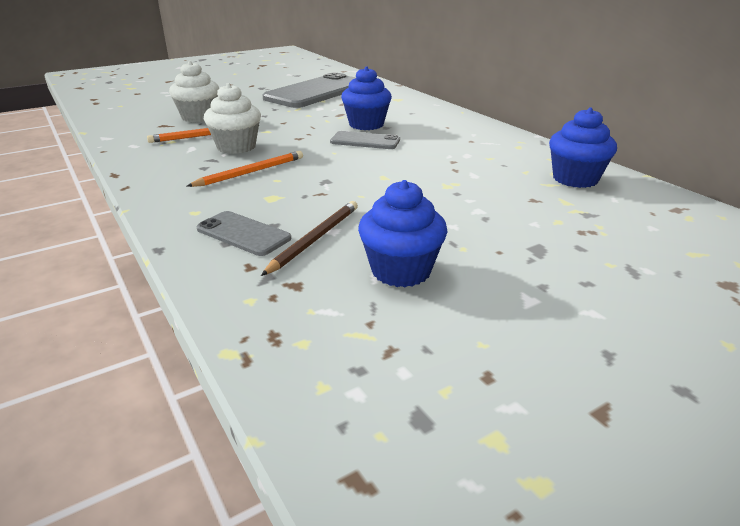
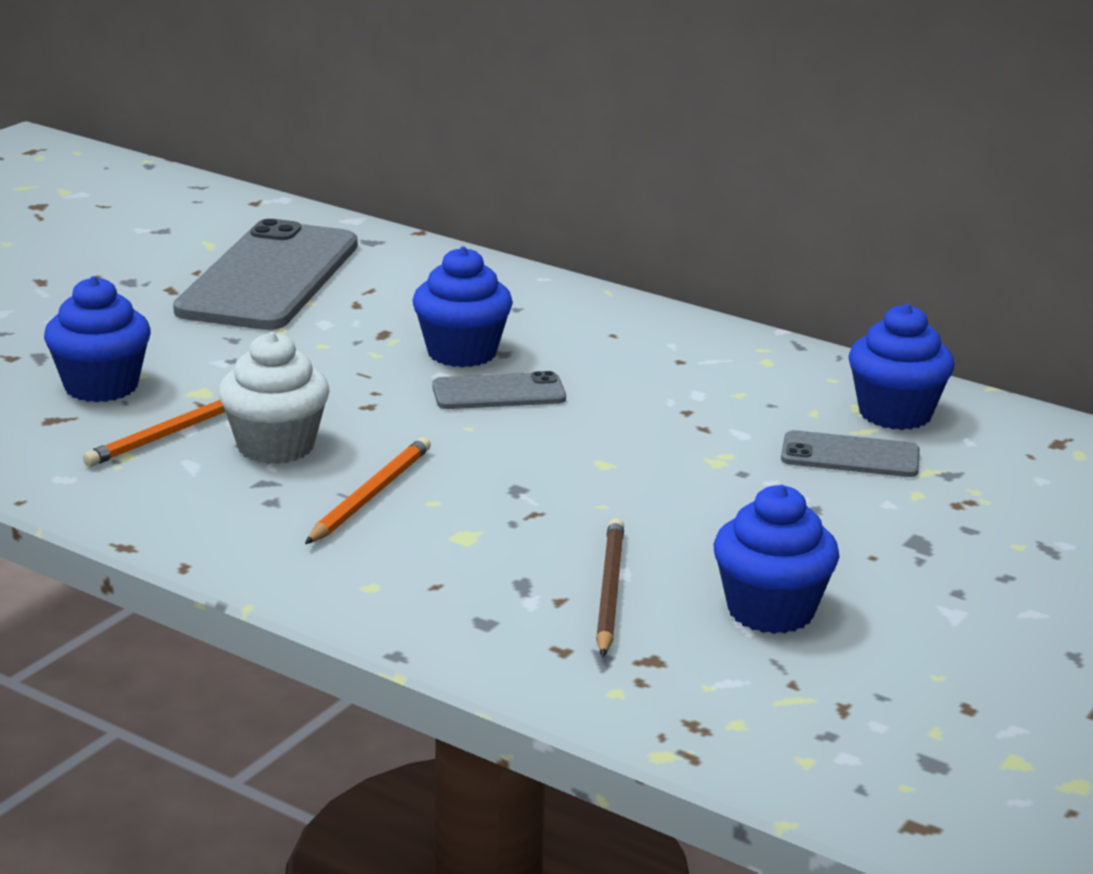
camera: 25 degrees left, 5 degrees down
white cupcake [169,61,219,122] -> blue cupcake [44,276,151,402]
grey phone [196,211,291,256] -> grey phone moved to [781,430,920,477]

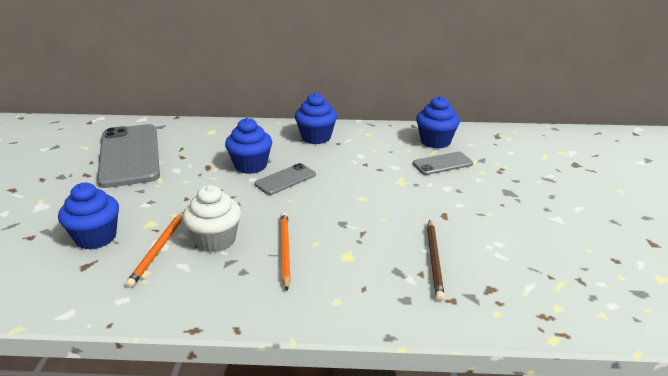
camera: 30 degrees left, 5 degrees up
brown pencil [596,518,624,657] -> brown pencil turned 150 degrees counterclockwise [427,220,445,301]
blue cupcake [714,485,839,634] -> blue cupcake moved to [295,92,337,144]

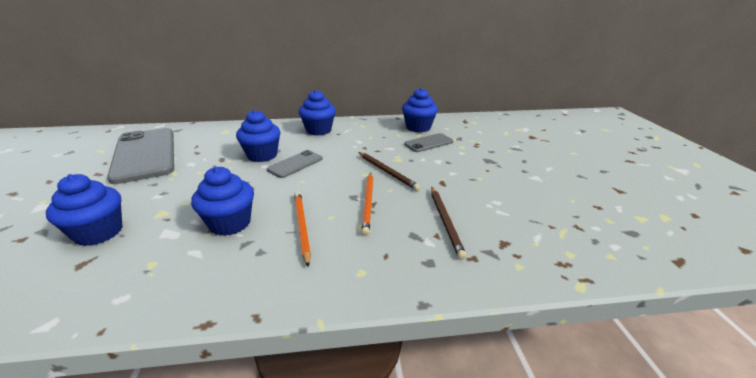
camera: 10 degrees left, 0 degrees up
orange pencil [126,212,184,288] -> orange pencil moved to [361,173,373,236]
white cupcake [183,185,241,253] -> blue cupcake [191,166,254,236]
none -> brown pencil [358,152,420,191]

